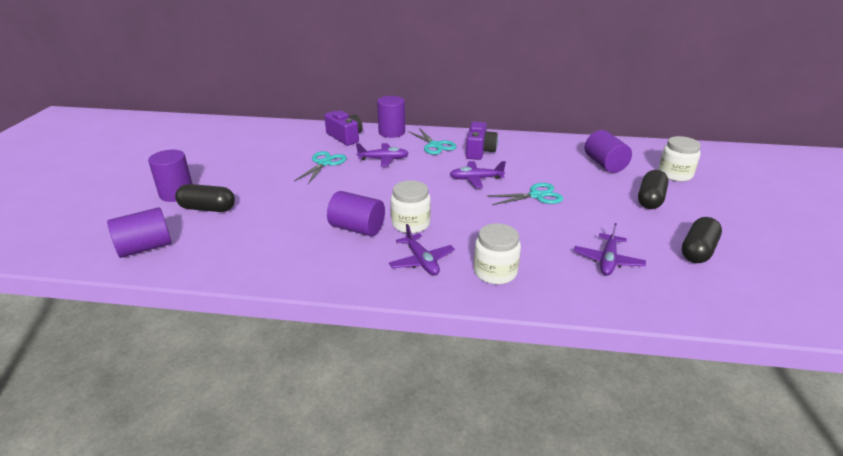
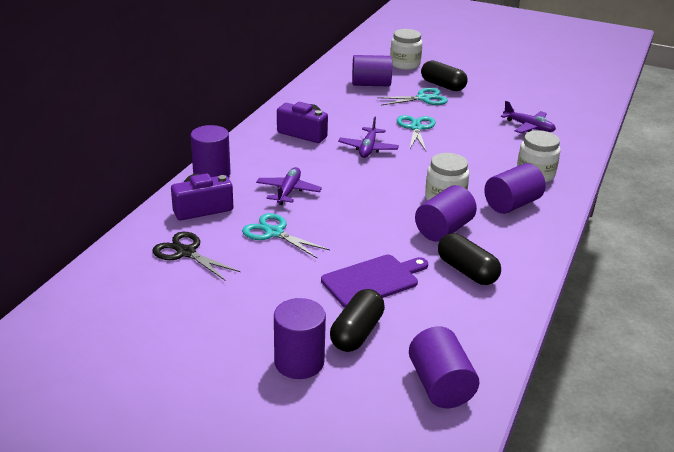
camera: 75 degrees left, 0 degrees up
purple plane [389,224,455,275] -> purple cylinder [484,163,546,214]
turquoise scissors [408,128,457,155] -> turquoise scissors moved to [377,88,448,105]
black capsule [682,217,722,263] -> black capsule moved to [438,233,501,285]
none -> black scissors [152,232,241,281]
none -> purple cutting board [321,255,428,308]

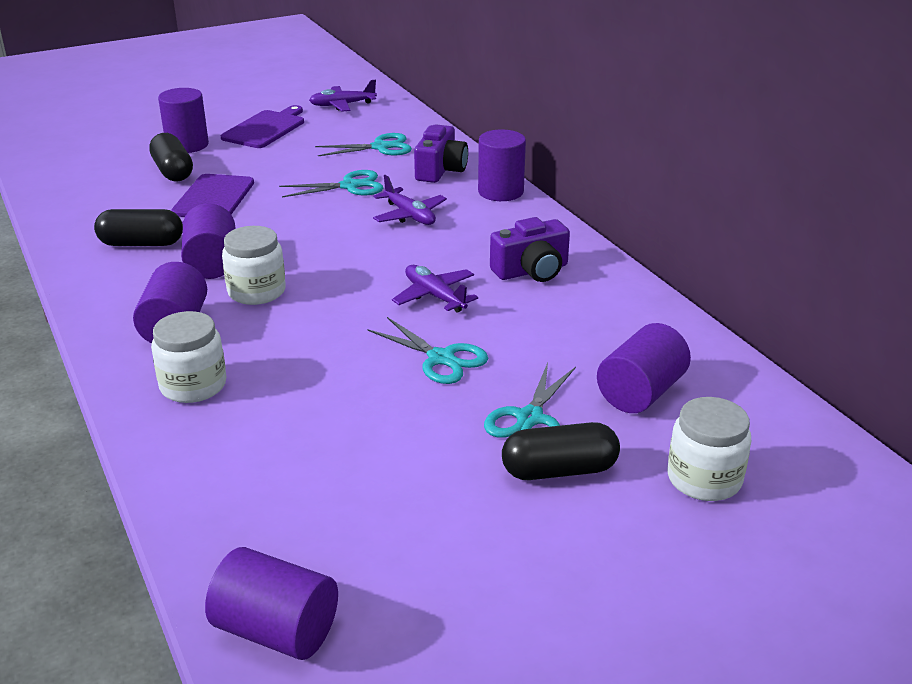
camera: 130 degrees right, 0 degrees up
black scissors [152,232,241,281] -> turquoise scissors [315,133,412,156]
purple cylinder [409,326,479,408] -> purple cylinder moved to [205,547,338,660]
purple plane [500,101,556,133] -> purple plane moved to [309,80,377,112]
none -> purple cutting board [221,105,304,148]

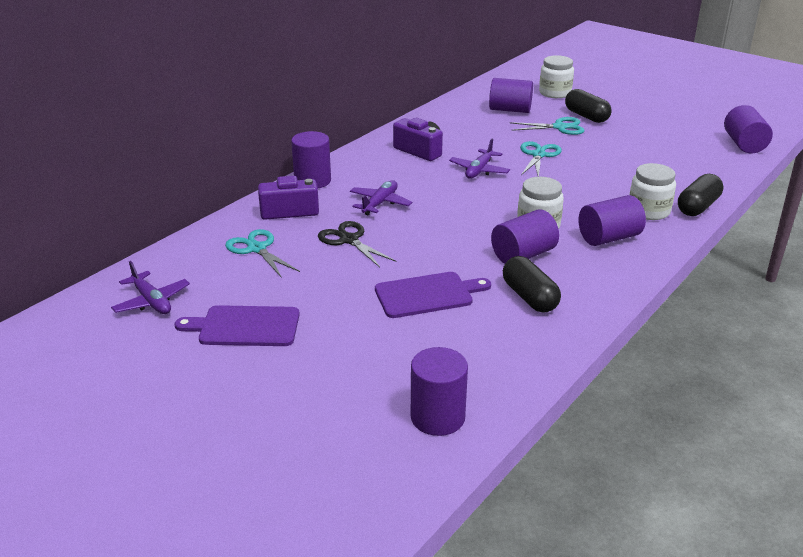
camera: 115 degrees left, 0 degrees up
black capsule [149,133,193,181] -> black capsule moved to [678,174,723,216]
purple cylinder [158,88,209,153] -> purple cylinder moved to [411,347,468,436]
turquoise scissors [279,170,383,198] -> black scissors [318,221,396,267]

